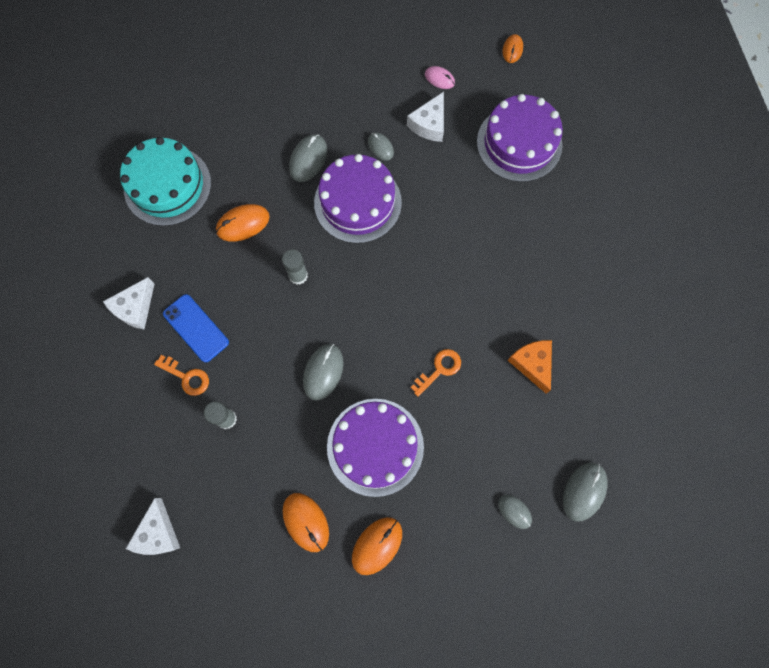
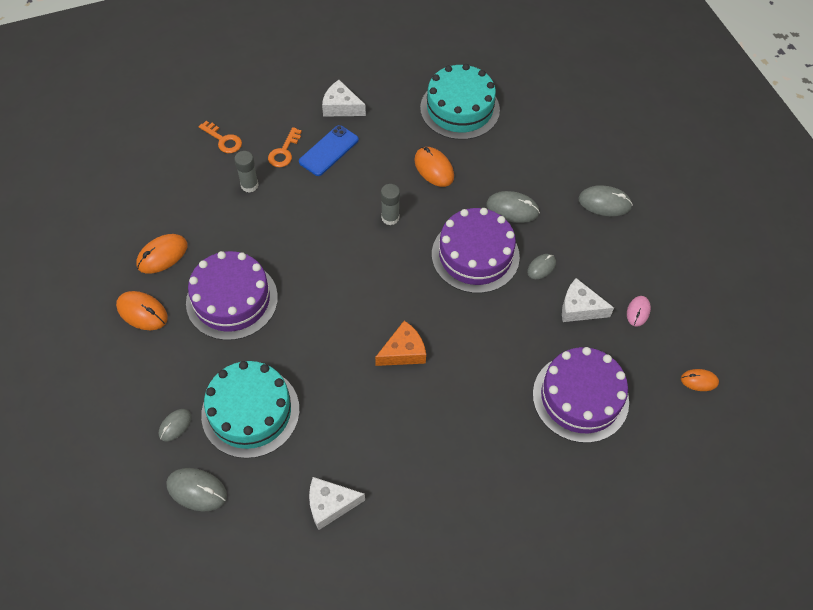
camera: 80 degrees right, 15 degrees down
white cheese [125,498,180,555] -> white cheese moved to [309,477,365,530]
grey mouse [303,344,344,401] -> grey mouse moved to [578,185,633,216]
orange key [410,349,461,397] -> orange key moved to [199,121,242,153]
orange cheese [507,340,552,393] -> orange cheese moved to [375,321,426,366]
none -> turquoise cake [201,361,300,458]

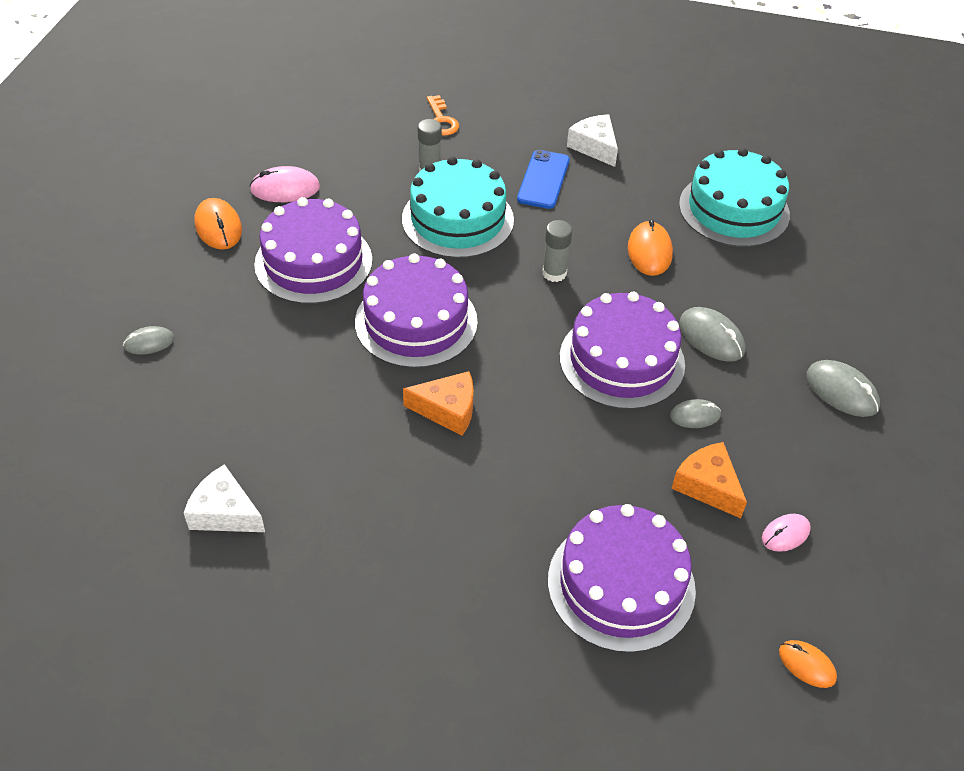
camera: 35 degrees right, 10 degrees down
orange mouse [136,234,187,274] -> pink mouse [249,166,320,202]
grey mouse [166,468,227,512] -> none
turquoise cake [201,361,300,458] -> turquoise cake moved to [402,157,514,258]
orange key [268,127,302,167] -> none
blue phone [299,125,359,176] -> blue phone turned 60 degrees counterclockwise [517,150,570,209]
white cheese [562,278,614,322] -> orange cheese [671,442,747,518]
none -> purple cake [355,253,478,368]

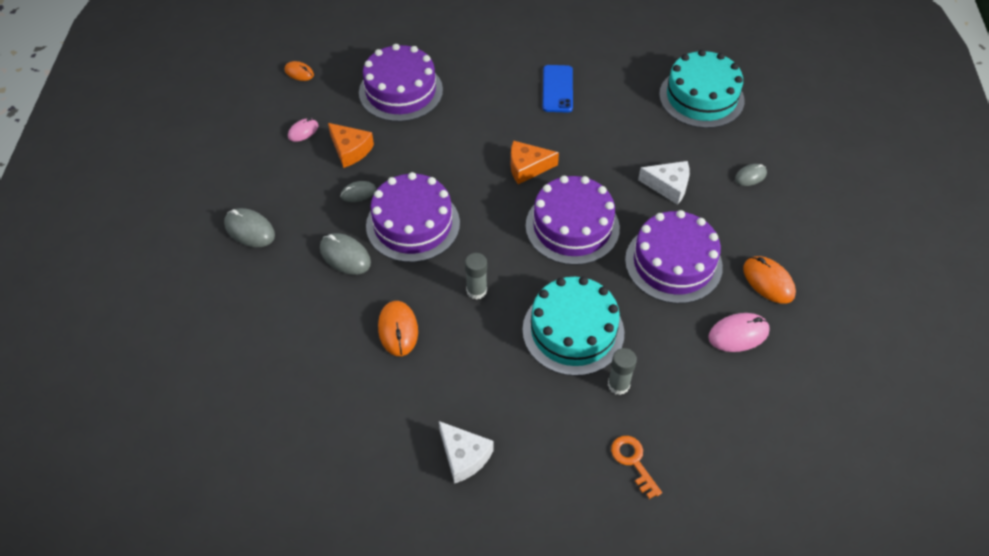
camera: 170 degrees right, 5 degrees up
white cheese [184,464,265,532] -> white cheese moved to [638,161,690,205]
blue phone [517,150,570,209] -> blue phone moved to [543,65,573,113]
turquoise cake [679,148,790,247] -> turquoise cake moved to [659,50,744,128]

